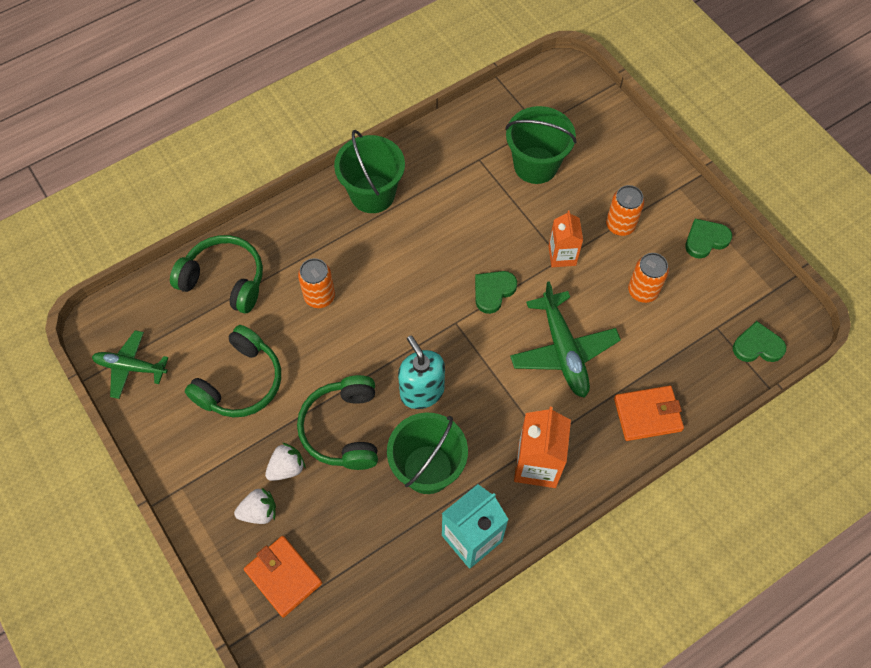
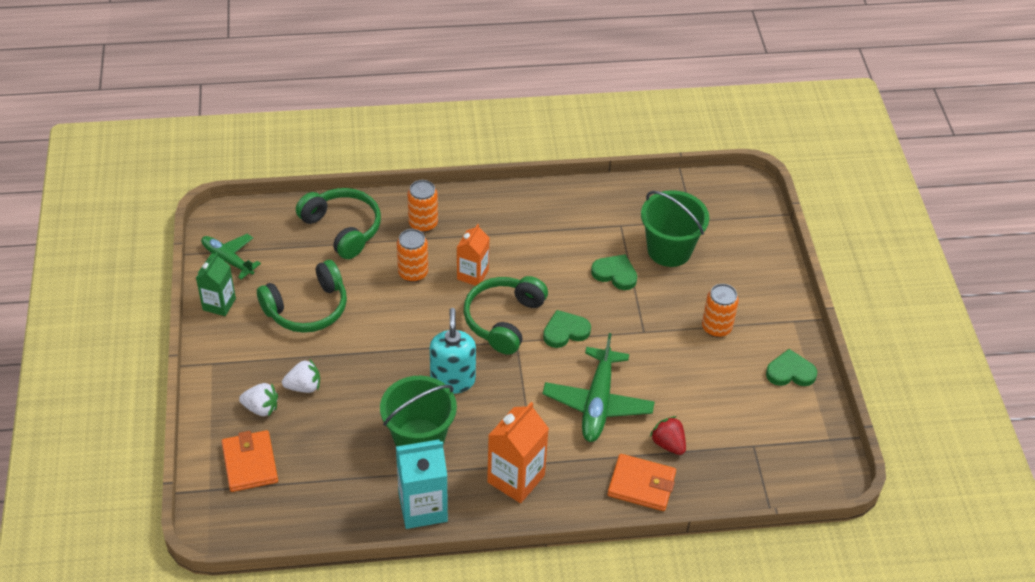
camera: 25 degrees right, 15 degrees down
green headphones [297,375,378,470] -> green headphones moved to [464,276,548,355]
green bucket [334,130,405,213] -> none
orange carton [548,211,583,267] -> orange carton moved to [457,224,489,286]
orange can [628,253,669,303] -> orange can moved to [408,180,438,233]
green heart [733,321,786,362] -> green heart moved to [591,254,637,290]
none -> green carton [196,253,236,316]
none -> red strawberry [650,416,686,455]

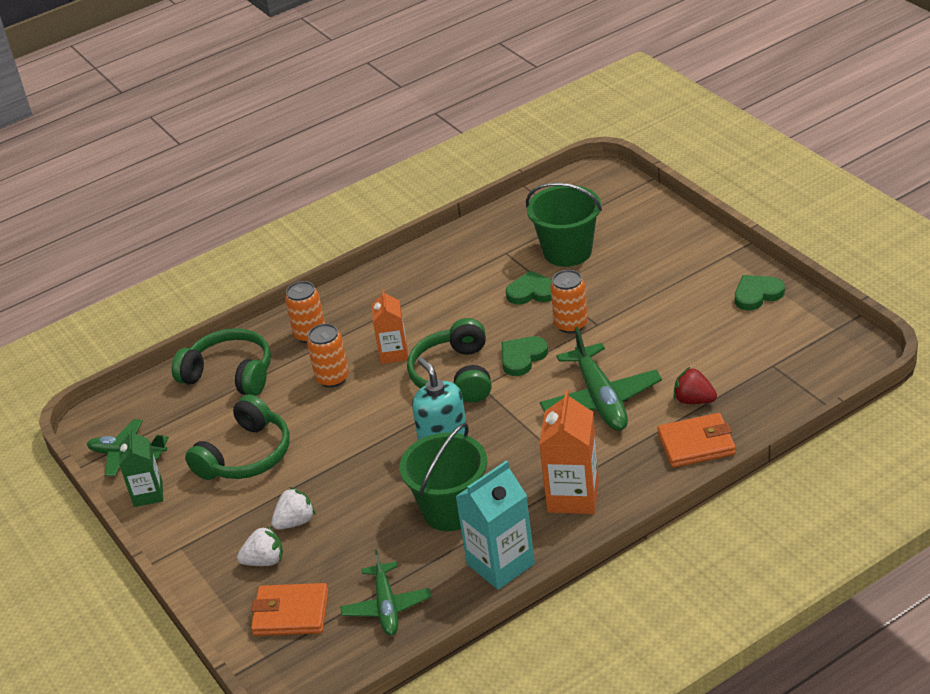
camera: 20 degrees left, 10 degrees down
orange wallet [221,430,278,492] -> orange wallet turned 45 degrees counterclockwise [251,583,329,636]
orange can [702,284,739,337] -> orange can moved to [550,270,588,333]
none -> green plane [340,550,431,636]

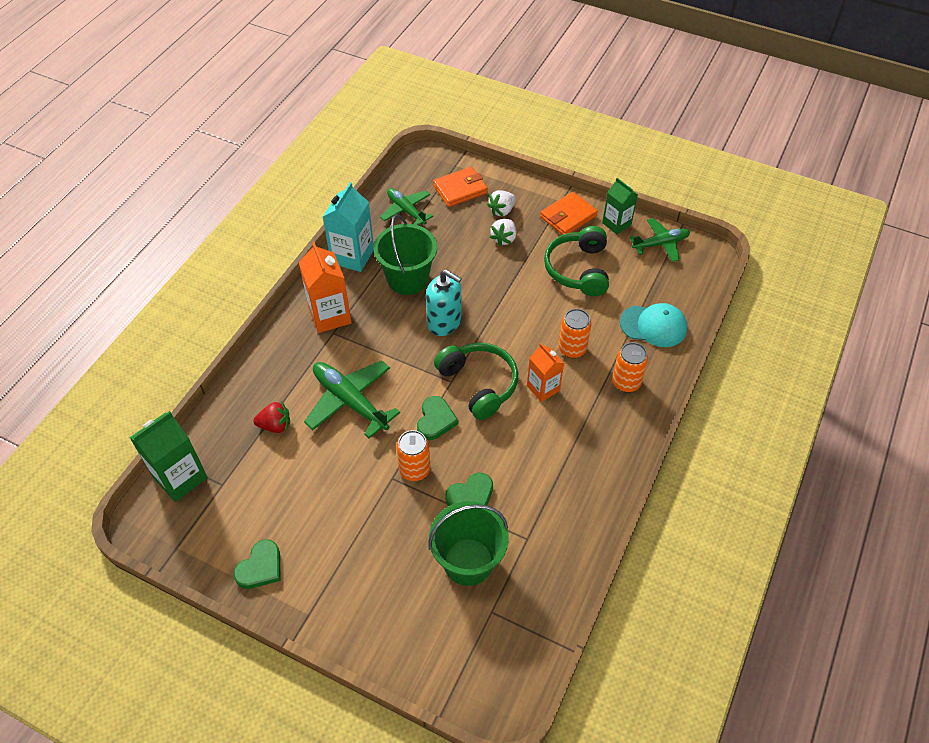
camera: 145 degrees right, 15 degrees up
green headphones [172,328,271,396] -> turquoise cap [620,303,687,347]
orange wallet [658,413,736,468] -> orange wallet moved to [540,192,598,235]
none -> green carton [130,411,208,502]

